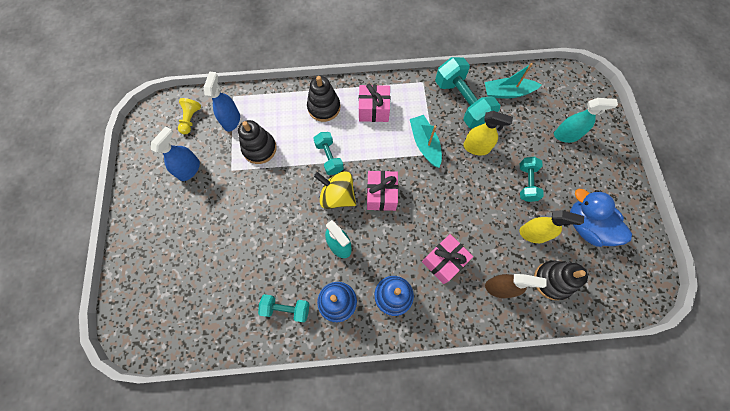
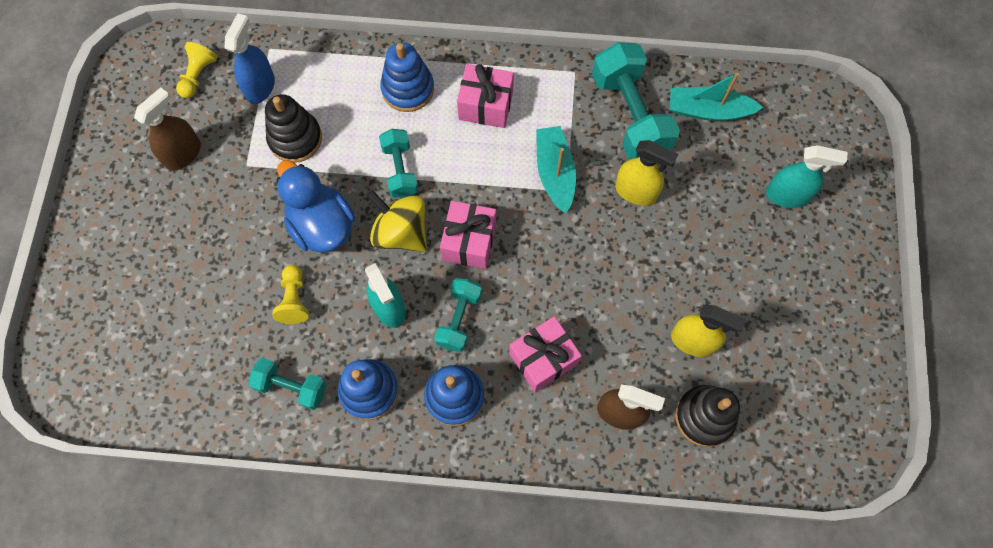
camera: 10 degrees right, 0 degrees up
blue spray bottle [151,127,200,181] -> brown spray bottle [134,87,201,171]
black stacking toy [307,76,340,122] -> blue stacking toy [380,42,434,112]
turquoise dumbbell [520,157,544,202] -> turquoise dumbbell moved to [434,278,482,352]
blue duck [570,189,632,247] -> blue duck moved to [276,160,355,253]
none -> yellow pawn [272,265,309,324]

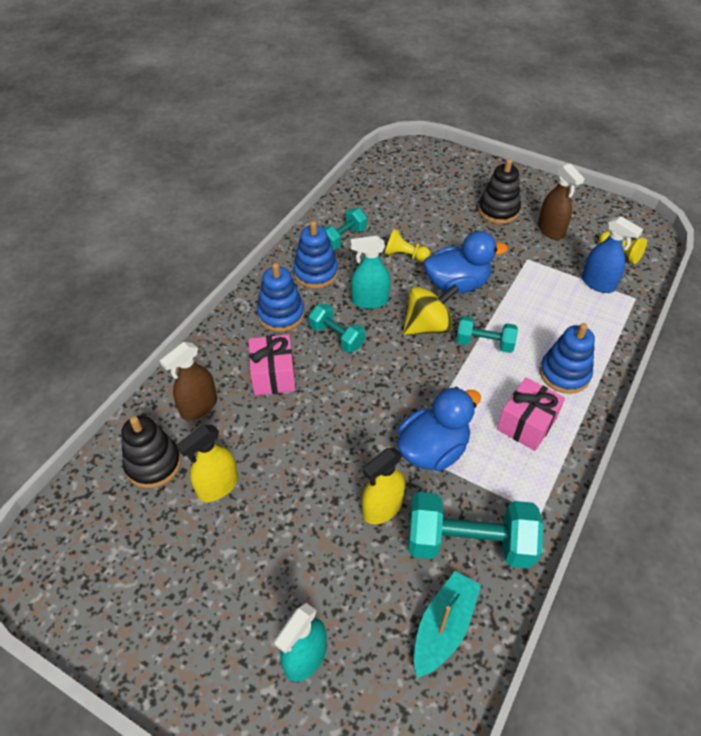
camera: 115 degrees right, 20 degrees down
black stacking toy [265,94,322,163] -> black stacking toy moved to [478,159,521,224]
pink gift [440,201,496,269] -> none
turquoise boat [536,126,576,214] -> blue duck [397,387,481,471]

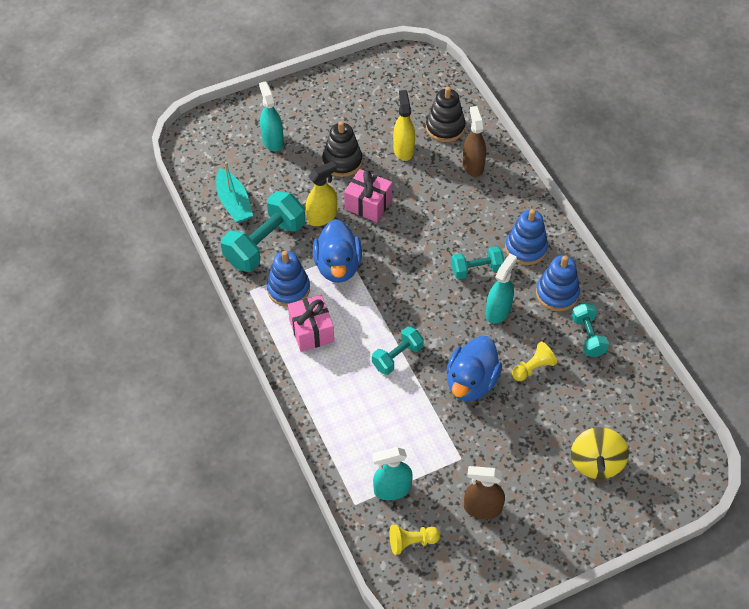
camera: 125 degrees right, 5 degrees up
pink gift [248,334,296,396] -> pink gift moved to [344,169,392,222]
yellow spray bottle [362,448,405,524] -> yellow spray bottle turned 60 degrees clockwise [306,161,337,226]
yellow spinning top [403,284,460,335] -> yellow spinning top moved to [571,427,629,479]
black stacking toy [478,159,521,224] -> black stacking toy moved to [322,121,363,177]
blue stacking toy [539,323,595,394] -> blue stacking toy moved to [267,251,310,307]
blue spray bottle [582,216,643,293] -> turquoise spray bottle [372,447,413,500]

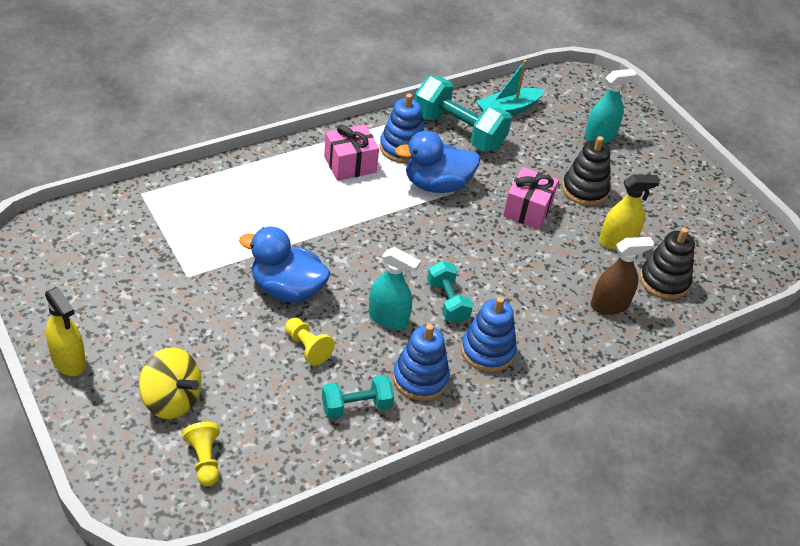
camera: 80 degrees right, 10 degrees down
yellow spray bottle [306,161,337,226] -> yellow spray bottle moved to [45,287,86,376]
turquoise dumbbell [372,326,424,375] -> none
turquoise spray bottle [372,447,413,500] -> none
yellow pawn [390,525,440,555] -> yellow pawn moved to [182,422,220,487]
brown spray bottle [464,466,505,519] -> none
yellow spinning top [571,427,629,479] -> yellow spinning top turned 150 degrees counterclockwise [139,347,202,419]

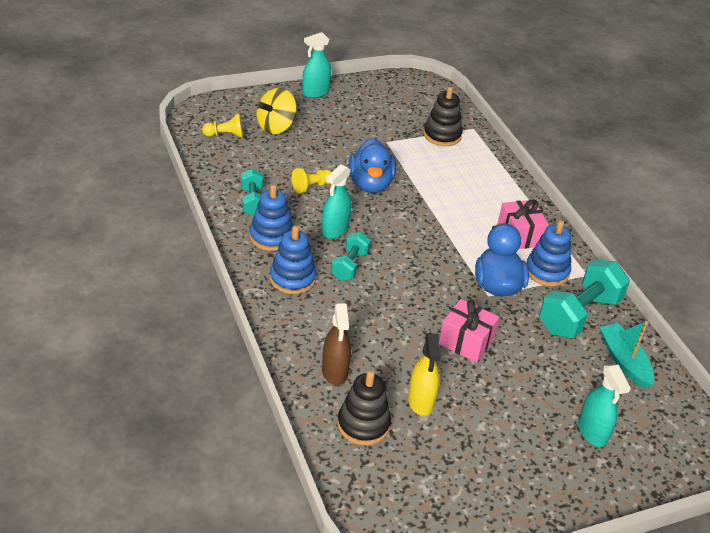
camera: 100 degrees right, 5 degrees down
yellow spray bottle [45,287,86,376] -> turquoise spray bottle [302,32,331,98]
blue duck [239,227,330,302] -> blue duck turned 150 degrees clockwise [349,138,396,193]
turquoise dumbbell [427,261,473,323] -> turquoise dumbbell turned 60 degrees counterclockwise [331,232,371,281]
black stacking toy [562,136,611,206] -> black stacking toy moved to [423,87,463,146]

